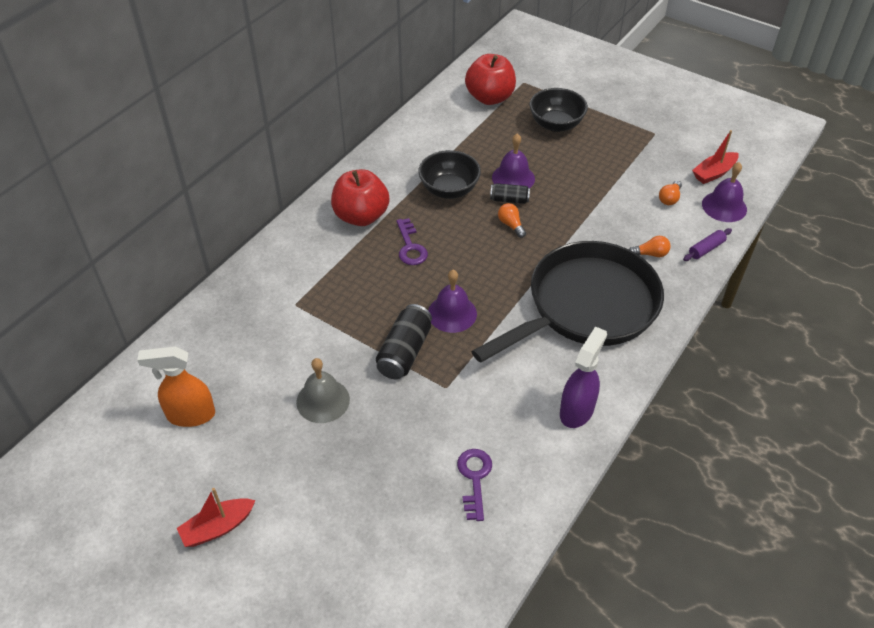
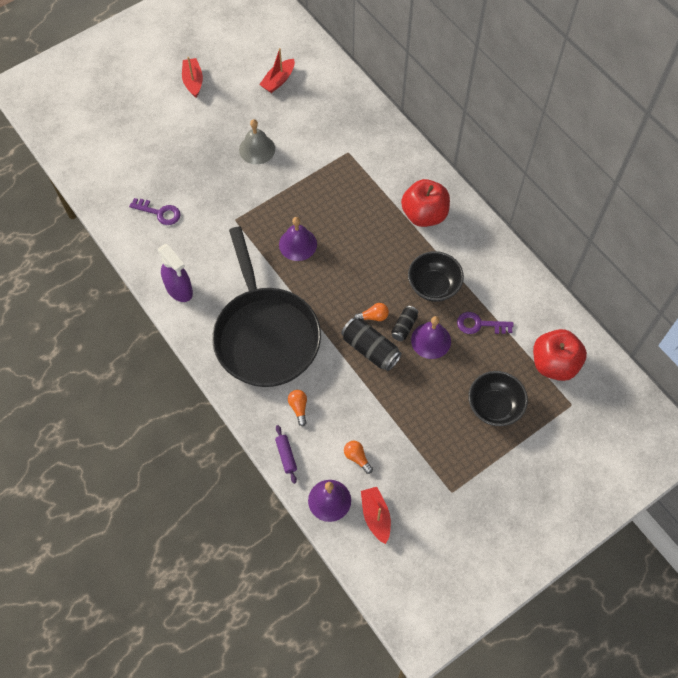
camera: 110 degrees right, 15 degrees up
orange spray bottle [137,346,215,427] -> red boat [259,48,295,93]
black can [376,304,432,379] -> black can moved to [341,318,402,371]
purple key [396,218,428,265] -> purple key moved to [457,312,514,334]
orange light bulb [629,236,671,257] -> orange light bulb turned 150 degrees clockwise [288,390,307,426]

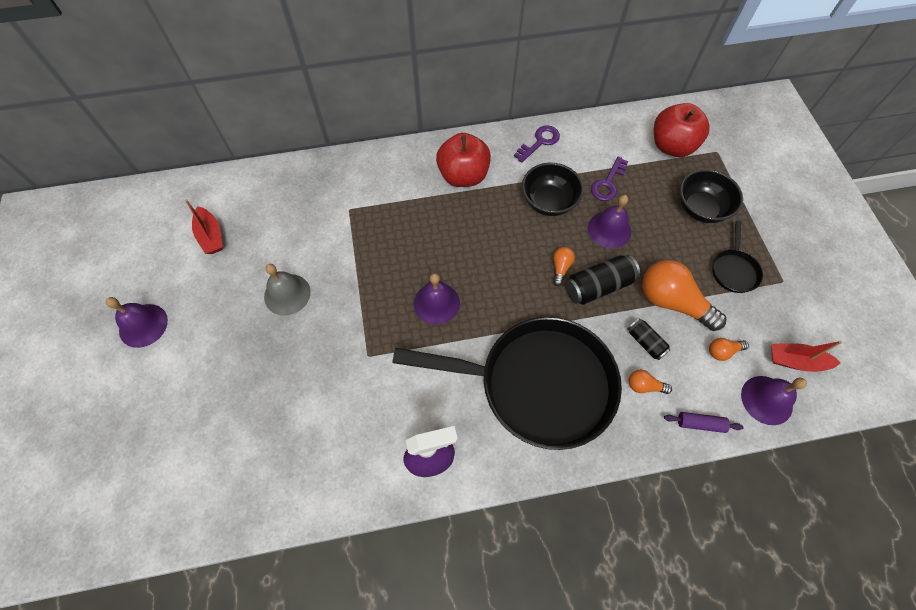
camera: 65 degrees left, 0 degrees up
purple key [129,198,181,225] -> purple key moved to [514,125,560,163]
red boat [182,57,203,98] -> purple bell [106,297,168,348]
black can [391,306,418,341] -> black can moved to [628,318,670,360]
none -> orange light bulb [642,260,726,331]
none -> black pan [712,221,763,293]

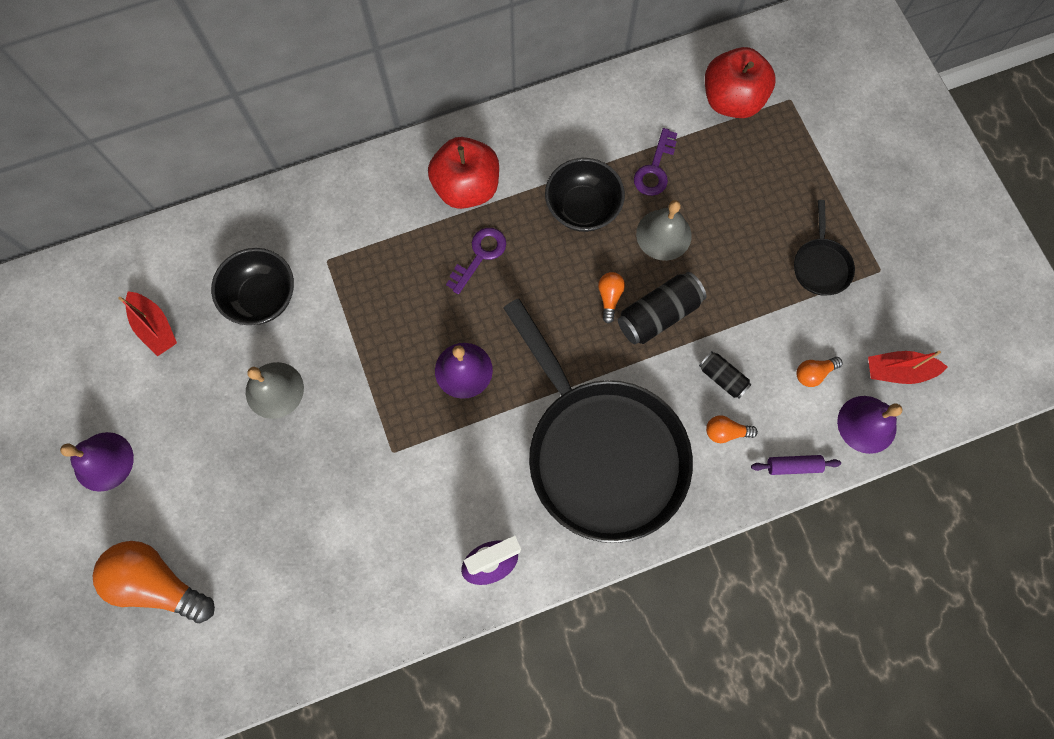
camera: 10 degrees left, 10 degrees up
black pan [392,317,622,450] -> black pan turned 60 degrees clockwise [503,298,693,543]
purple key [514,125,560,163] -> purple key moved to [446,228,506,294]
purple bell [588,195,631,248] -> grey bell [636,200,692,261]
orange light bulb [642,260,726,331] -> orange light bulb moved to [93,541,215,623]
black bowl [680,169,743,223] -> black bowl moved to [211,248,294,325]

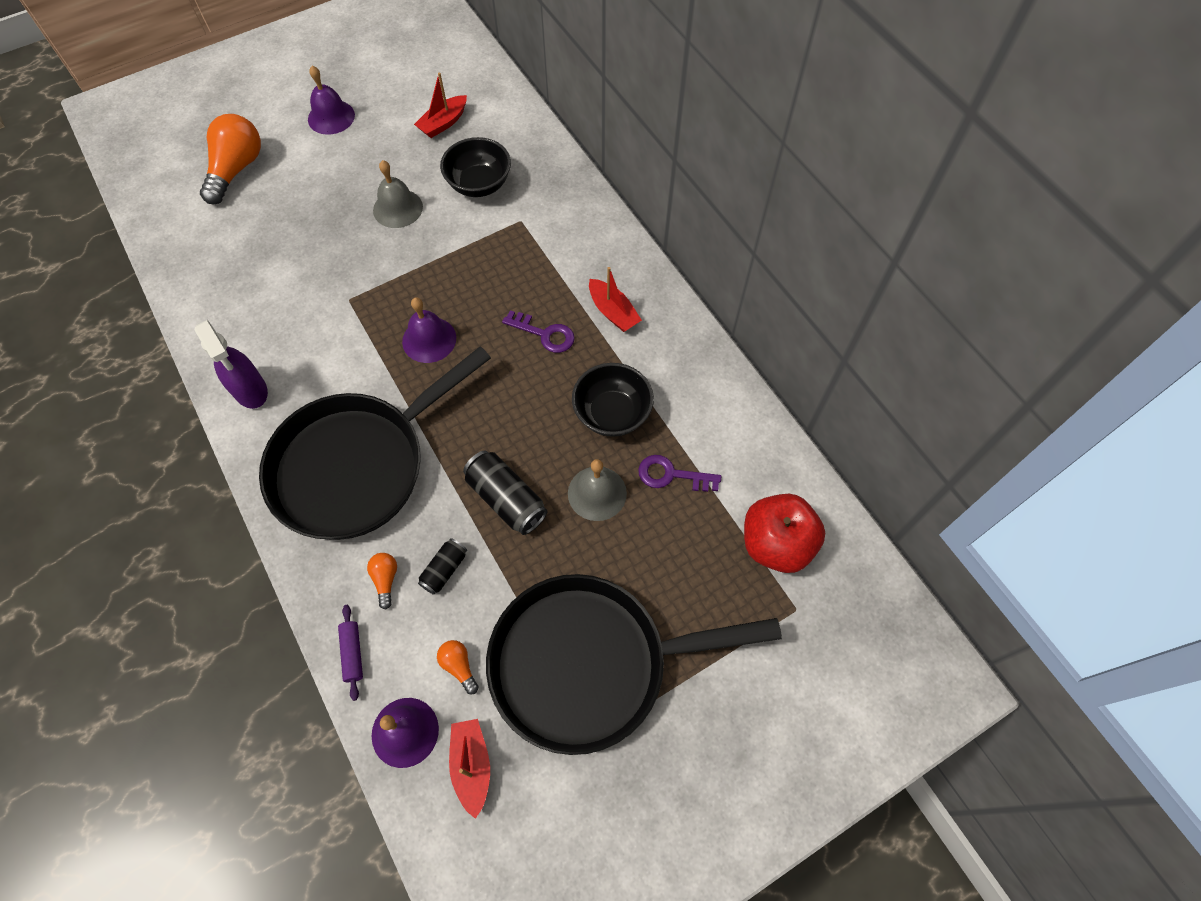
camera: 80 degrees right, 10 degrees down
red apple [428,137,499,209] -> red boat [589,267,642,332]
orange light bulb [598,272,625,323] -> none
black pan [794,200,855,296] -> black pan [486,574,782,755], size x2.49

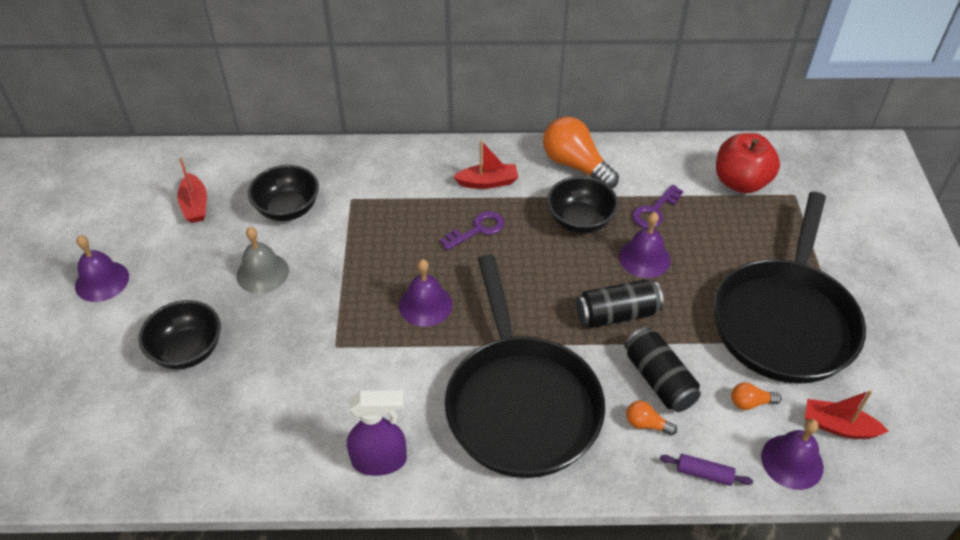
camera: 60 degrees left, 15 degrees down
orange light bulb [200,114,261,204] -> orange light bulb moved to [543,117,619,188]
black can [418,538,467,595] -> black can [624,327,701,412], size x1.69
grey bell [568,459,627,521] -> purple bell [619,212,671,278]
none -> black bowl [139,300,221,369]

